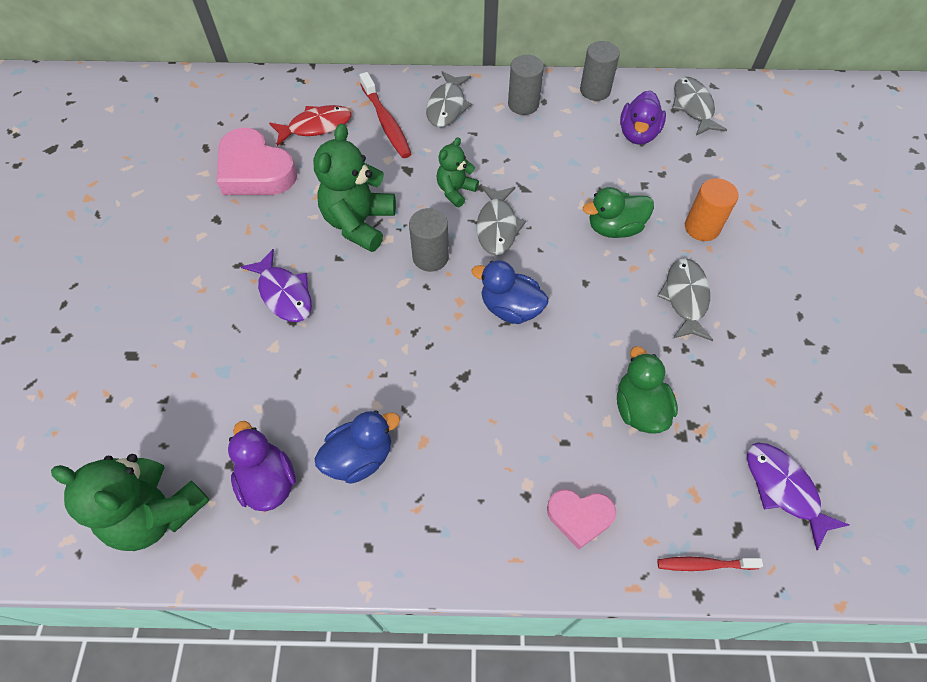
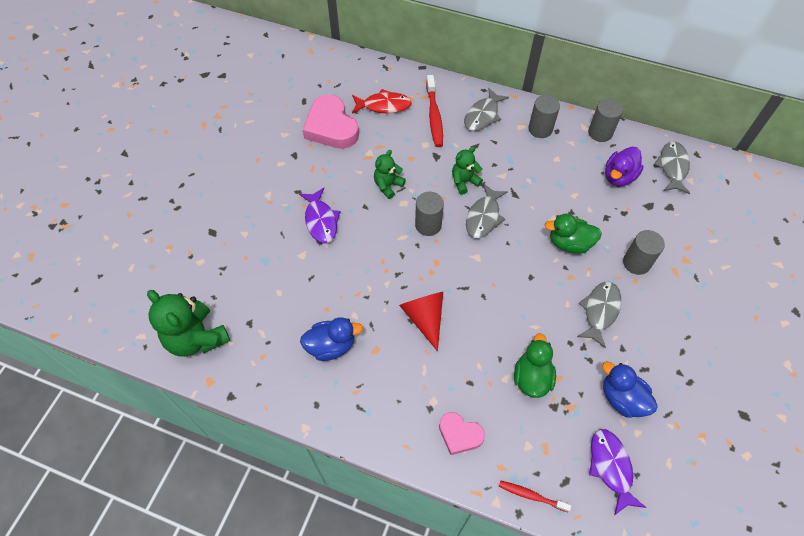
camera: 20 degrees right, 0 degrees up
purple duck [228,421,296,512] -> none
green teddy bear [313,123,396,252] -> green teddy bear [374,150,406,199], size x0.57
blue duck [472,260,549,324] -> blue duck moved to [602,362,658,418]
orange cylinder [685,178,739,241] -> grey cylinder [623,230,665,275]
none -> red cone [399,292,443,351]

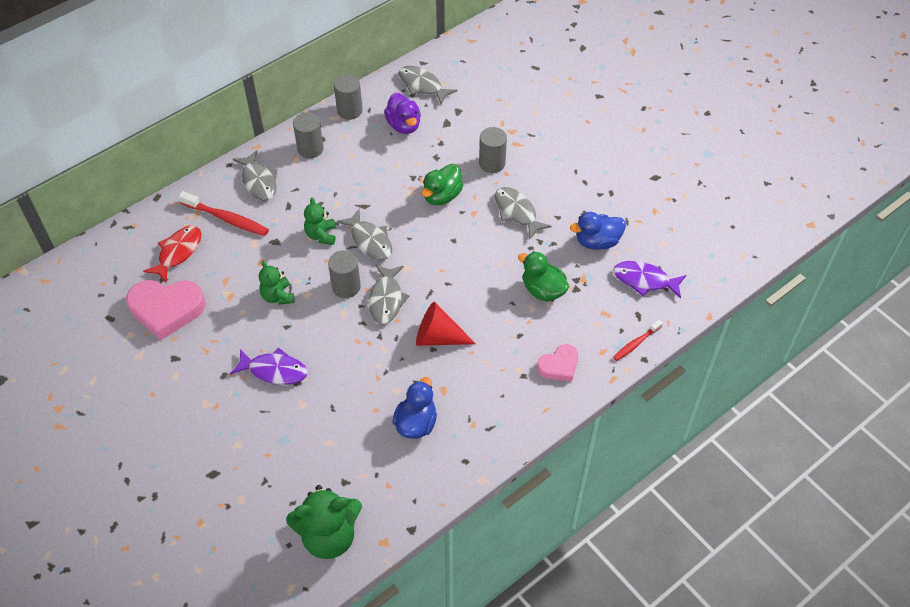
camera: 60 degrees left, 5 degrees down
none -> grey fish [369,264,409,324]

